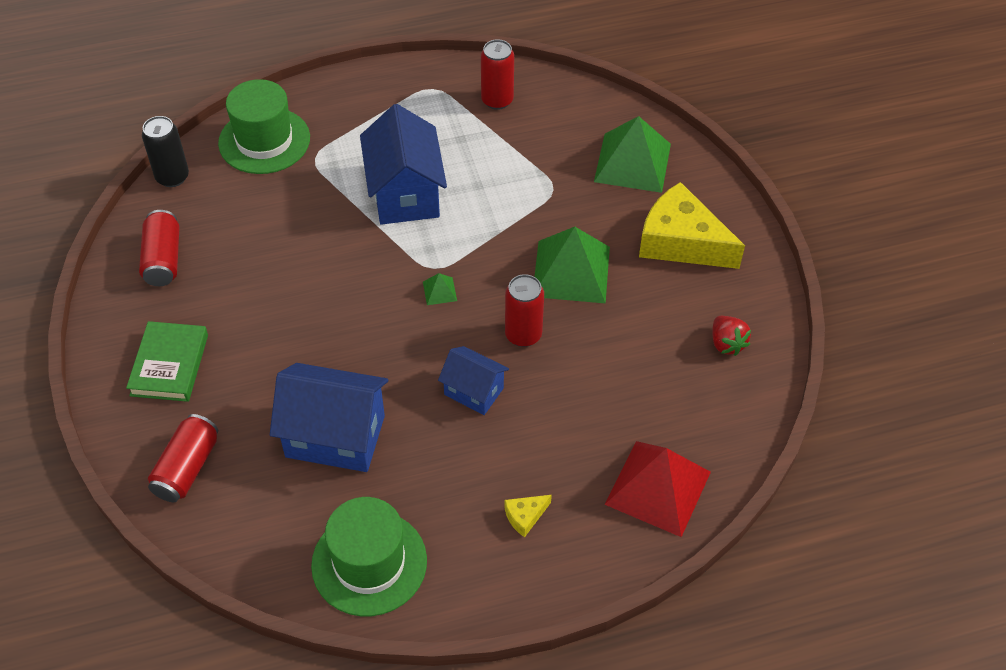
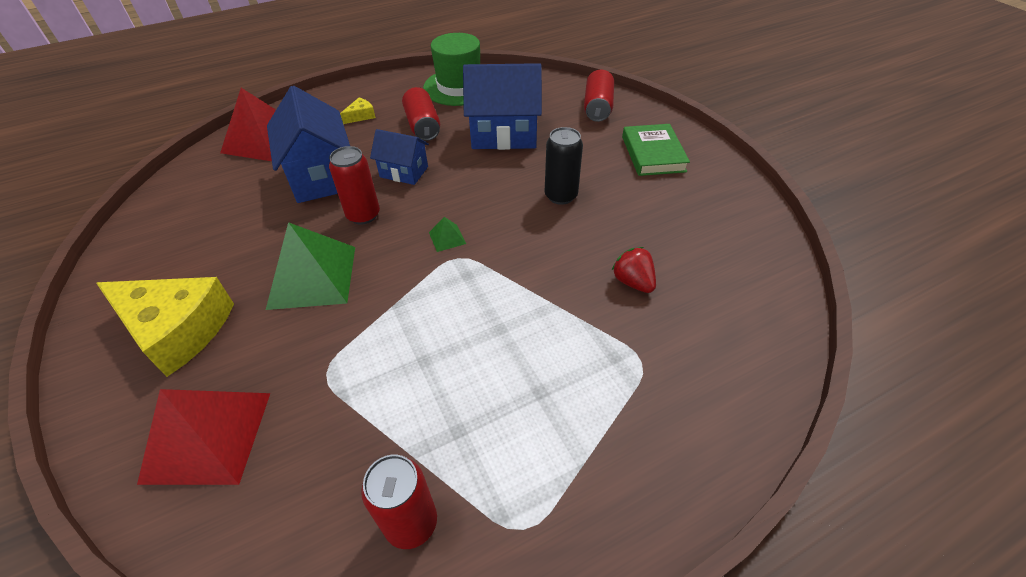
camera: 170 degrees right, 5 degrees down
red can [139,210,180,286] -> red can moved to [402,87,440,141]
black can [142,116,189,187] -> black can moved to [545,127,583,205]
green hat [218,79,310,174] -> none
blue house [360,104,447,225] -> blue house moved to [267,86,350,203]
green pyramid [594,116,671,193] -> red pyramid [137,389,270,485]
red strawberry [712,316,751,356] -> red strawberry moved to [611,247,656,293]

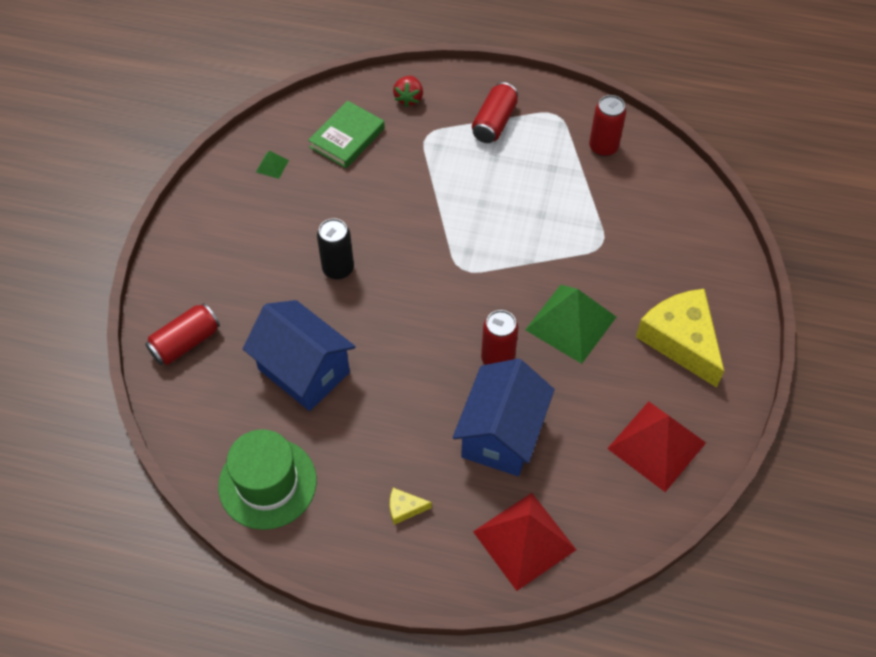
camera: 140 degrees left, 10 degrees up
red pyramid [137,389,270,485] -> red pyramid moved to [607,401,706,492]
blue house [370,129,429,185] -> none
red can [402,87,440,141] -> red can moved to [472,82,518,143]
green pyramid [429,217,466,252] -> green pyramid moved to [256,151,289,179]
red strawberry [611,247,656,293] -> red strawberry moved to [393,76,423,107]
green book [622,124,690,176] -> green book moved to [308,101,385,168]

